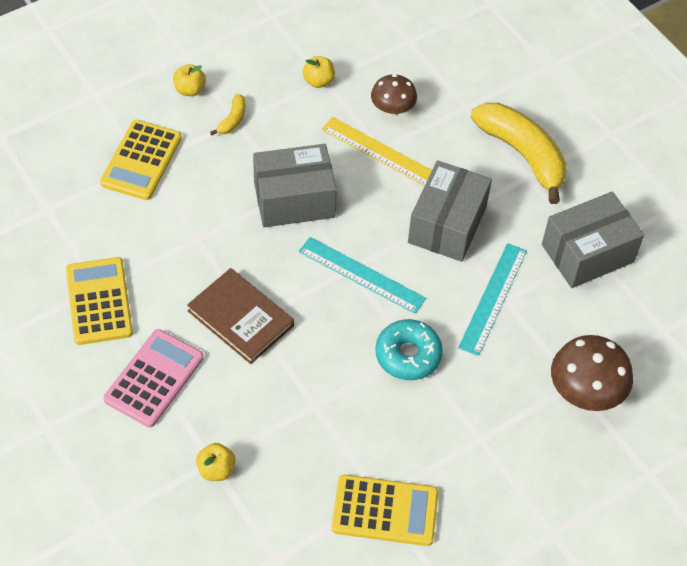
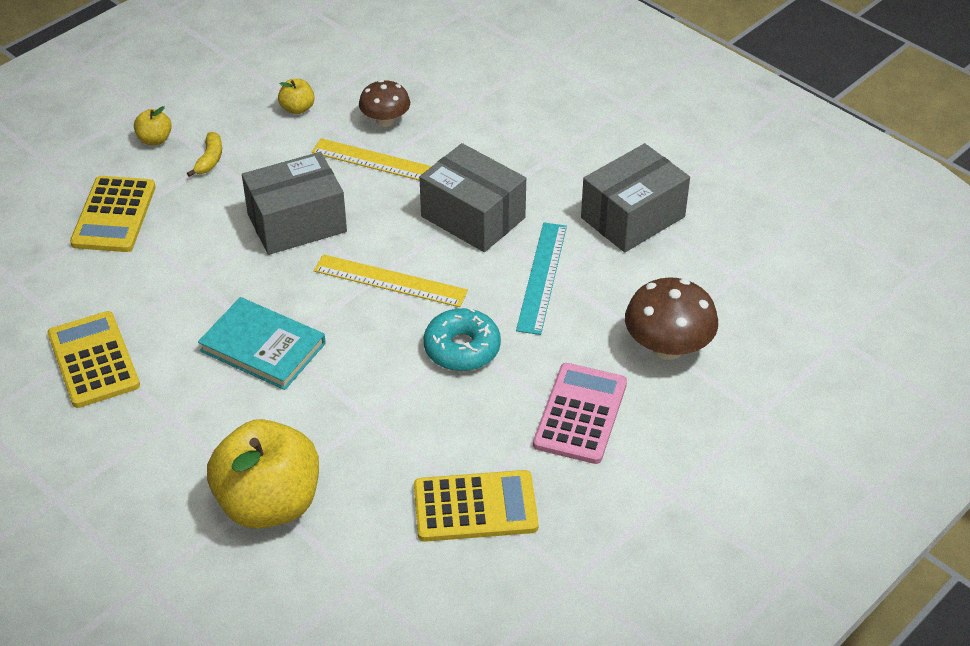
camera: 10 degrees left, 10 degrees down
pink calculator [103,329,204,427] -> pink calculator moved to [533,363,627,464]
brown book [187,268,294,364] -> turquoise book [198,297,326,390]
yellow apple [196,443,235,481] -> yellow apple [207,419,319,529], size x2.38
turquoise ruler [299,237,426,314] -> yellow ruler [314,254,468,307]
grey box [408,160,492,262] -> grey box turned 60 degrees counterclockwise [419,143,526,252]
yellow banana [470,103,567,204] -> none

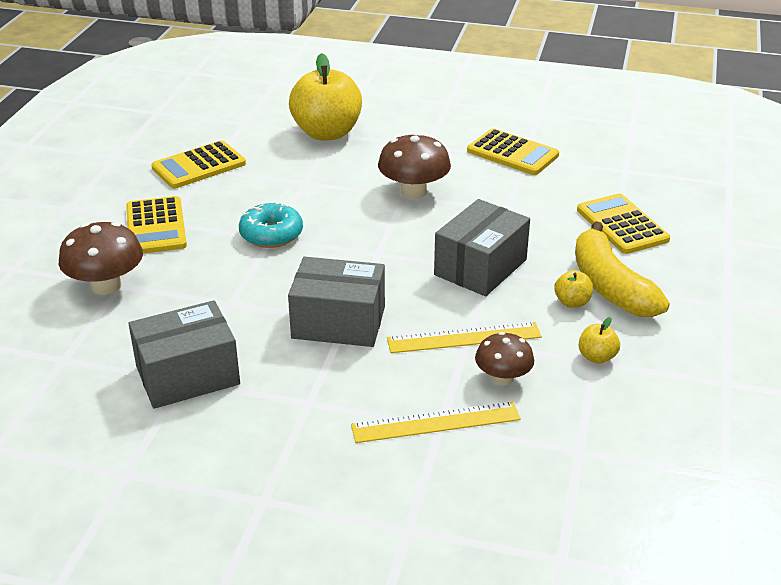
camera: 150 degrees right, 10 degrees down
yellow apple [134,106,172,145] -> yellow apple moved to [554,270,593,308]
yellow banana [187,132,222,177] -> yellow banana [575,221,670,317], size x2.34
turquoise book [198,297,326,390] -> brown mushroom [378,133,451,199]
yellow ruler [314,254,468,307] -> yellow ruler moved to [351,401,521,443]
turquoise ruler [516,223,567,335] -> none
pink calculator [533,363,627,464] -> yellow calculator [126,196,187,254]
grey box [581,143,690,252] -> grey box turned 45 degrees clockwise [128,300,240,409]

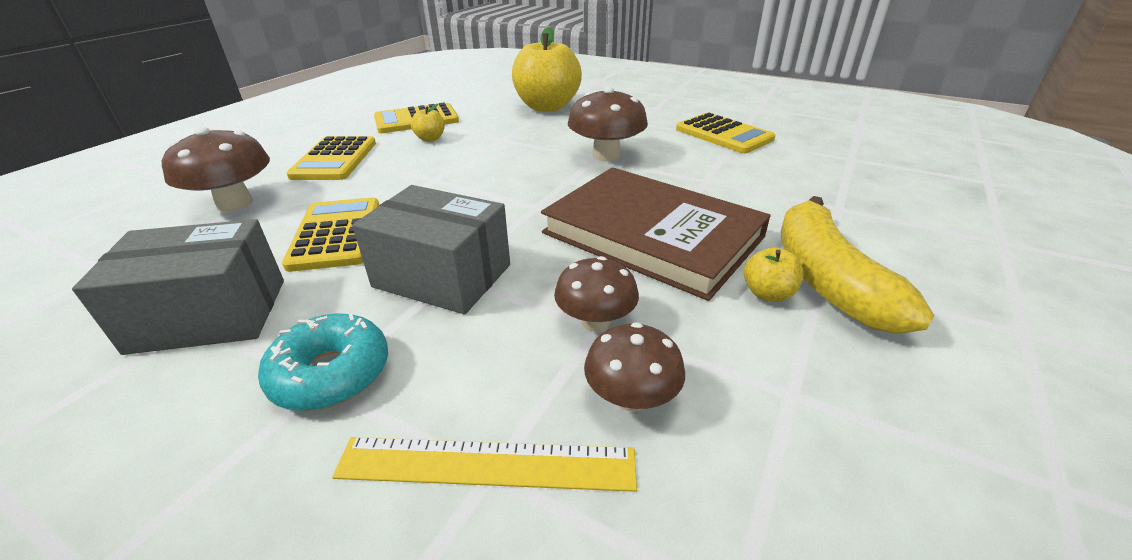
camera: 15 degrees right, 0 degrees up
turquoise donut [239,202,303,248] -> turquoise donut moved to [258,313,388,411]
yellow ruler [387,322,542,353] -> brown mushroom [554,256,639,332]
grey box [434,199,530,296] -> brown book [541,167,770,301]
yellow calculator [577,193,670,254] -> yellow calculator moved to [282,197,379,272]
yellow apple [579,317,620,364] -> yellow apple moved to [411,104,445,142]

